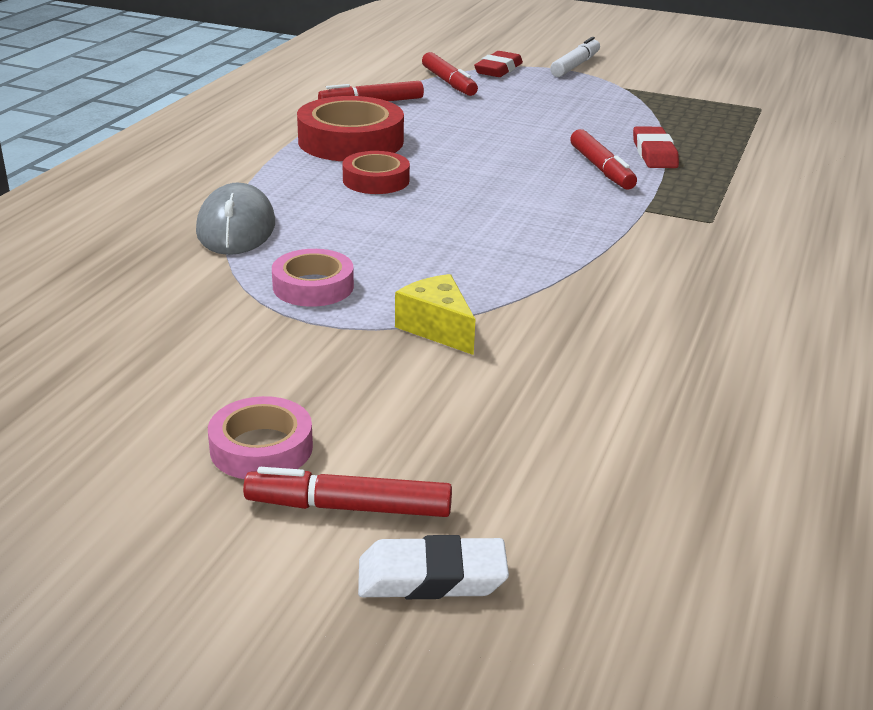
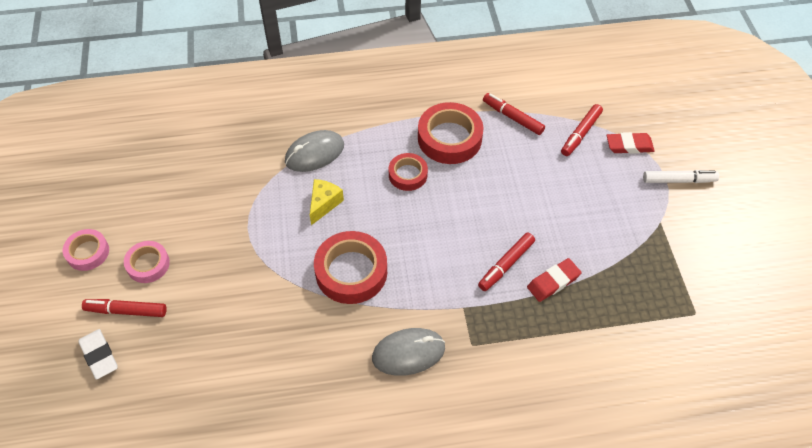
camera: 60 degrees right, 25 degrees up
red marker [243,467,452,517] -> red marker turned 60 degrees counterclockwise [82,299,167,317]
pink tape [272,249,354,307] -> pink tape moved to [63,229,109,271]
yellow cheese [395,274,476,355] -> yellow cheese moved to [310,179,344,225]
none -> red tape [314,231,387,304]
none -> grey mouse [372,328,445,376]

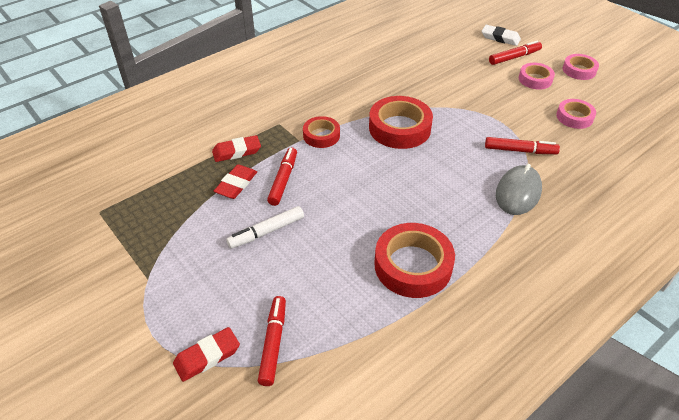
camera: 150 degrees right, 10 degrees down
yellow cheese [310,179,344,225] -> none
grey mouse [372,328,445,376] -> none
red tape [389,153,428,191] -> red tape moved to [303,116,340,148]
red marker [483,93,545,135] -> red marker moved to [485,137,560,154]
white marker [643,170,719,183] -> white marker moved to [226,206,304,249]
none -> red eraser [212,135,261,162]
none -> pink tape [556,99,596,129]

